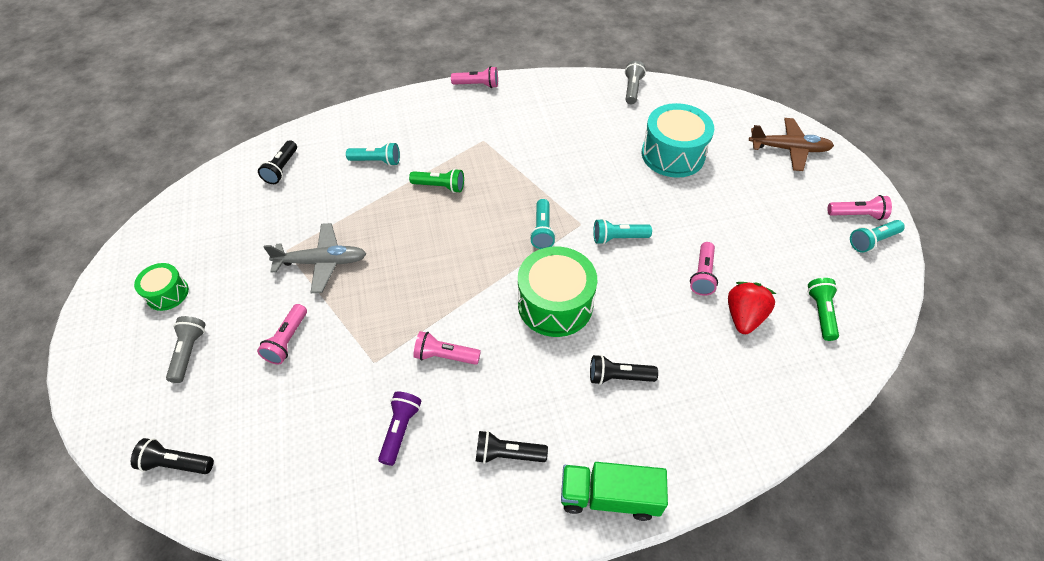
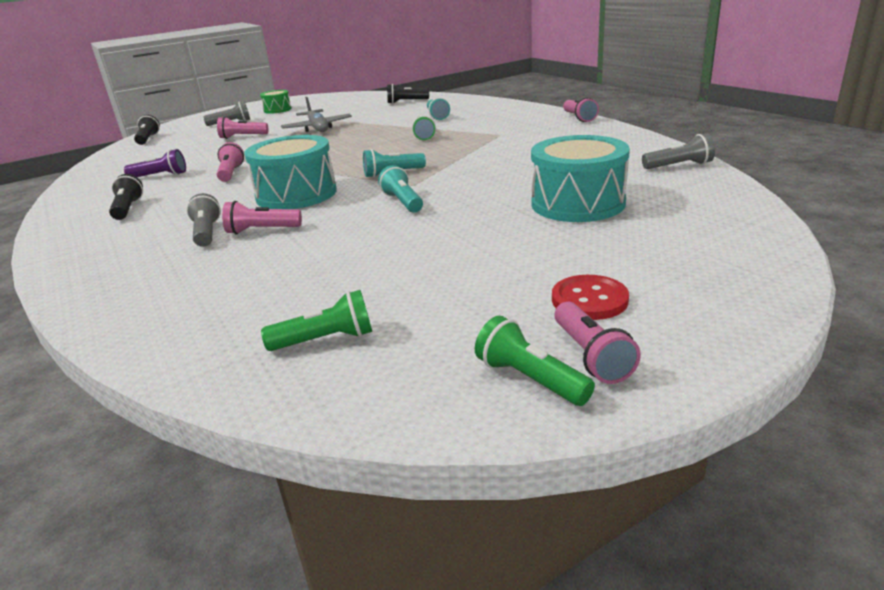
camera: 75 degrees right, 25 degrees down
green drum [518,246,597,337] -> turquoise drum [244,135,337,209]
green truck [561,462,668,521] -> none
black flashlight [590,355,658,385] -> grey flashlight [186,193,221,247]
pink flashlight [690,242,718,296] -> pink flashlight moved to [222,201,302,234]
red strawberry [728,282,776,334] -> none
brown plane [749,118,834,171] -> none
turquoise flashlight [850,220,905,253] -> green flashlight [475,316,595,406]
none -> red button [552,275,629,320]

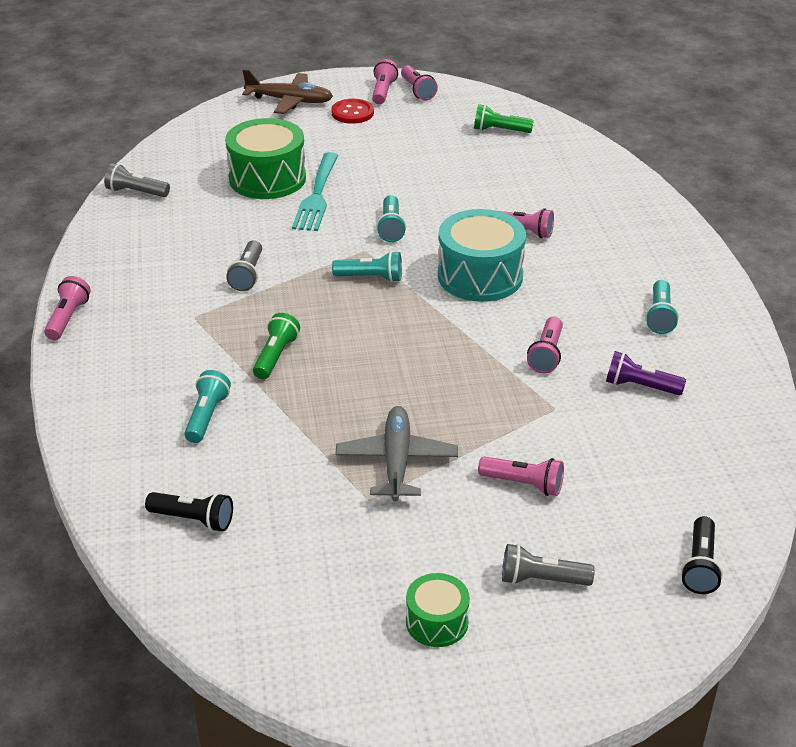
camera: 160 degrees left, 10 degrees up
black flashlight [109,174,143,220] -> turquoise flashlight [645,280,679,334]
grey flashlight [186,193,221,247] -> grey flashlight moved to [226,240,262,291]
green flashlight [475,316,595,406] -> pink flashlight [401,65,438,101]
turquoise drum [531,135,630,222] -> green drum [225,118,306,199]
none -> brown plane [242,69,333,114]
none -> turquoise fork [292,152,338,231]

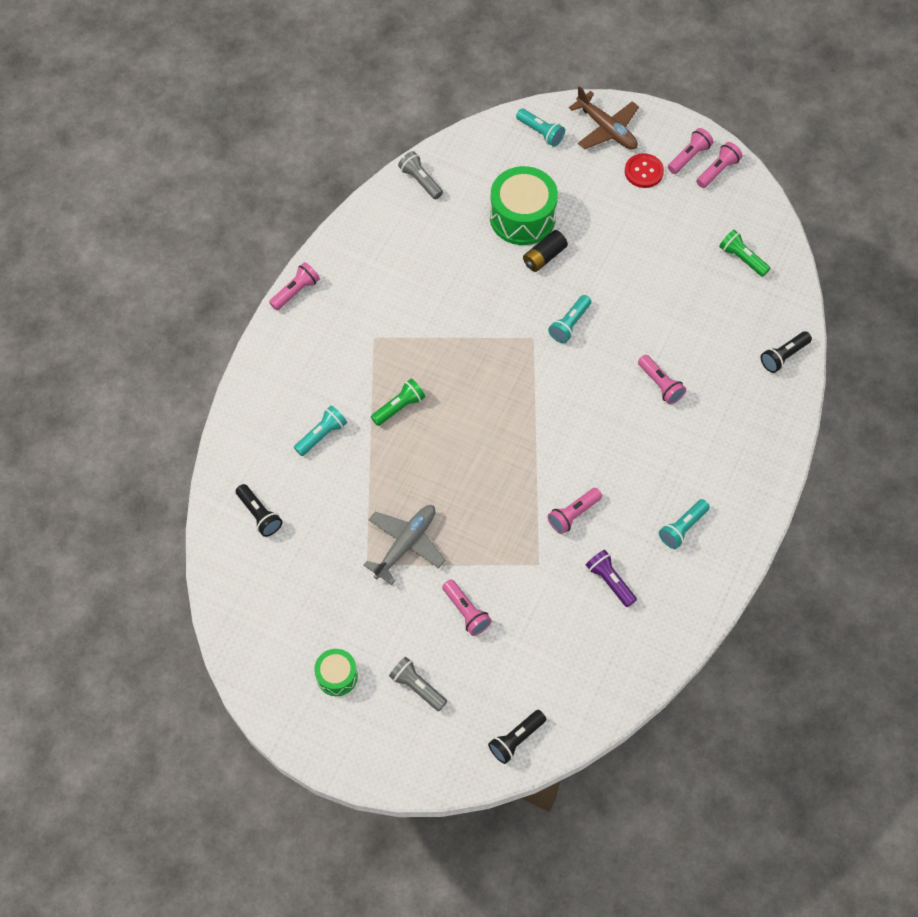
camera: 35 degrees right, 25 degrees up
grey flashlight [226,240,262,291] -> none
turquoise fork [292,152,338,231] -> black battery [523,230,568,272]
turquoise flashlight [332,251,402,282] -> turquoise flashlight moved to [516,109,565,147]
pink flashlight [401,65,438,101] -> pink flashlight turned 150 degrees counterclockwise [696,142,742,188]
turquoise drum [438,209,526,302] -> none
none -> black flashlight [761,331,812,373]

